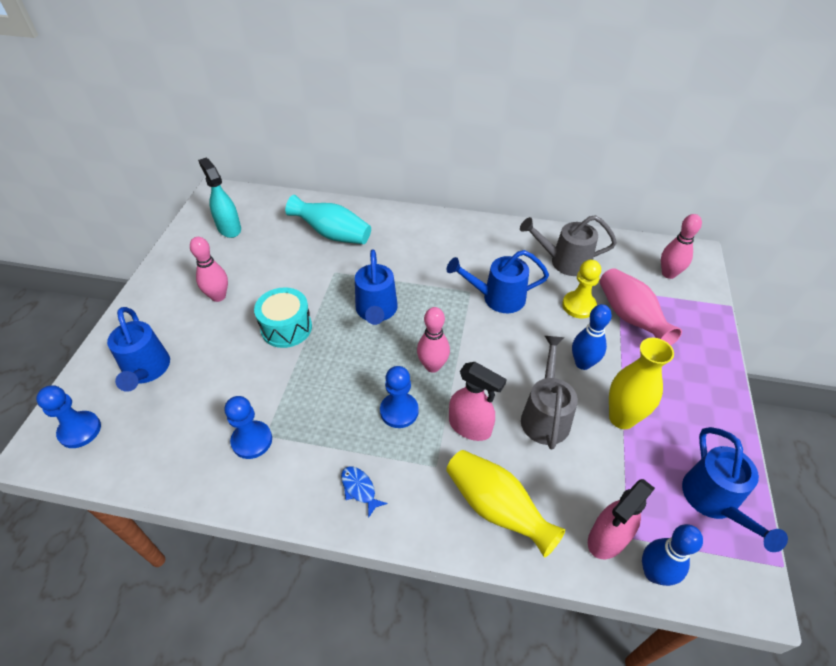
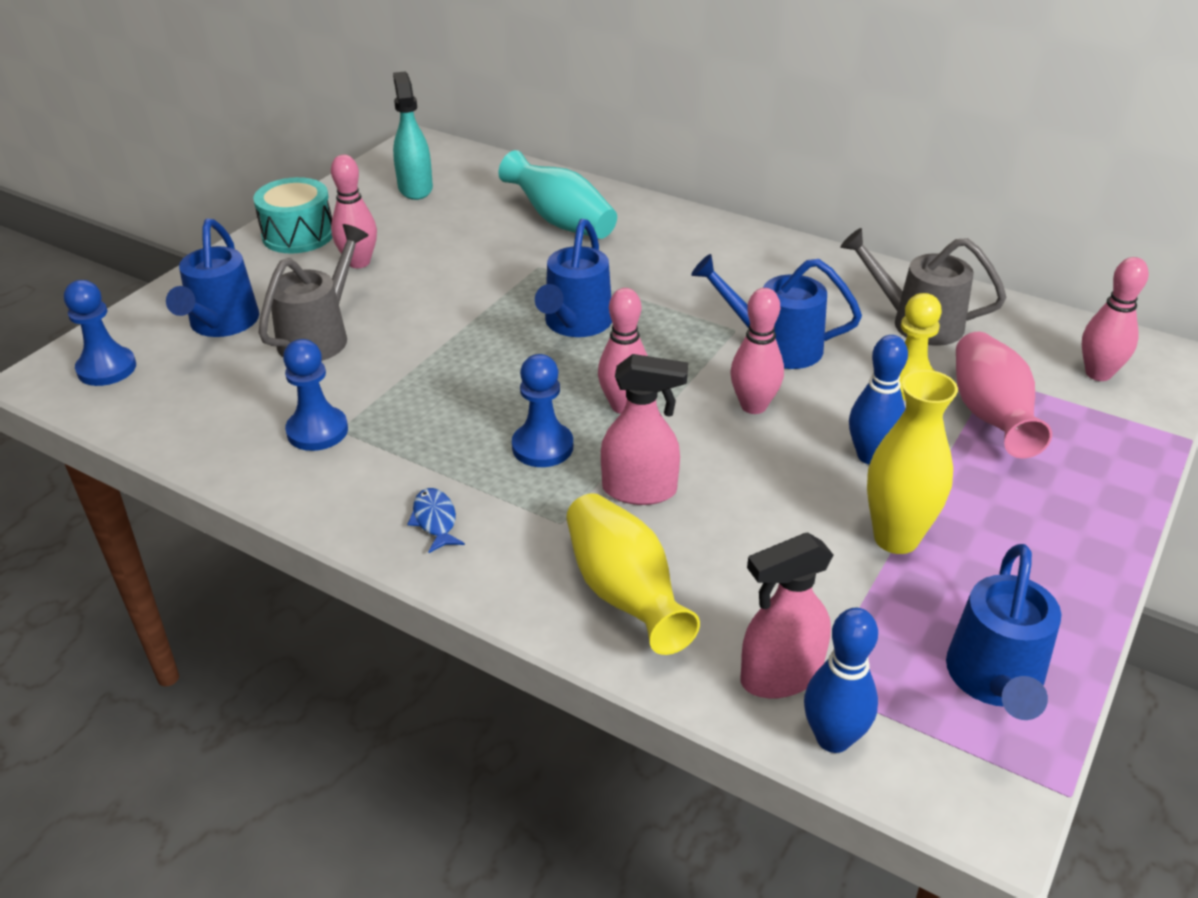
camera: 20 degrees right, 10 degrees down
turquoise drum [254,287,312,348] -> turquoise drum moved to [253,177,333,253]
pink spray bottle [449,362,507,441] -> pink spray bottle turned 45 degrees counterclockwise [601,354,688,505]
grey watering can [521,336,578,450] -> grey watering can moved to [259,224,369,361]
none -> pink bowling pin [731,288,784,414]

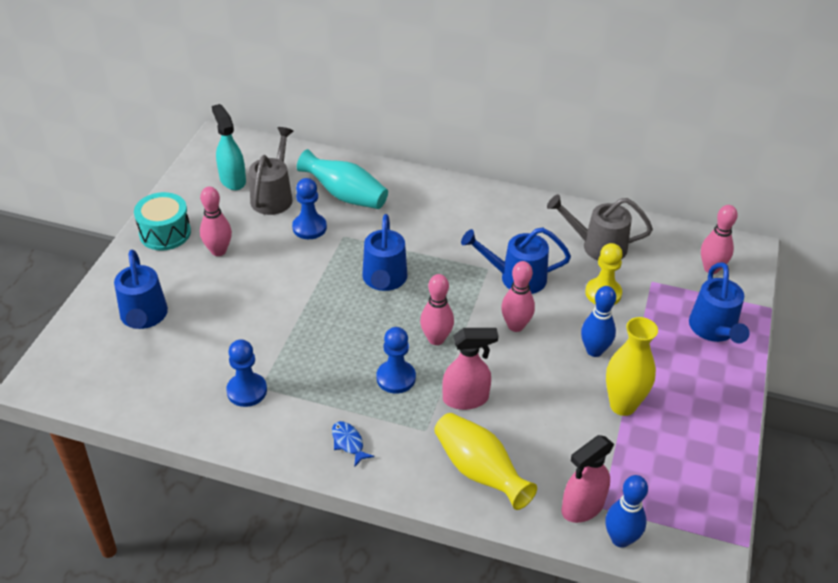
camera: 15 degrees left, 5 degrees up
blue pawn [64,280,136,386] -> blue pawn moved to [292,178,327,239]
grey watering can [259,224,369,361] -> grey watering can moved to [249,127,293,215]
blue watering can [946,544,1061,720] -> blue watering can moved to [689,262,750,343]
pink vase [956,332,1052,458] -> none

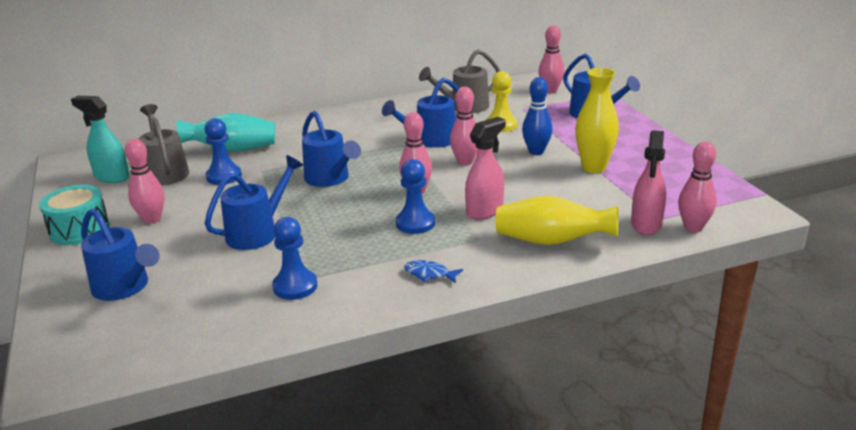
camera: 35 degrees left, 15 degrees down
blue bowling pin [605,475,648,548] -> pink bowling pin [678,141,717,232]
none -> blue watering can [205,155,303,250]

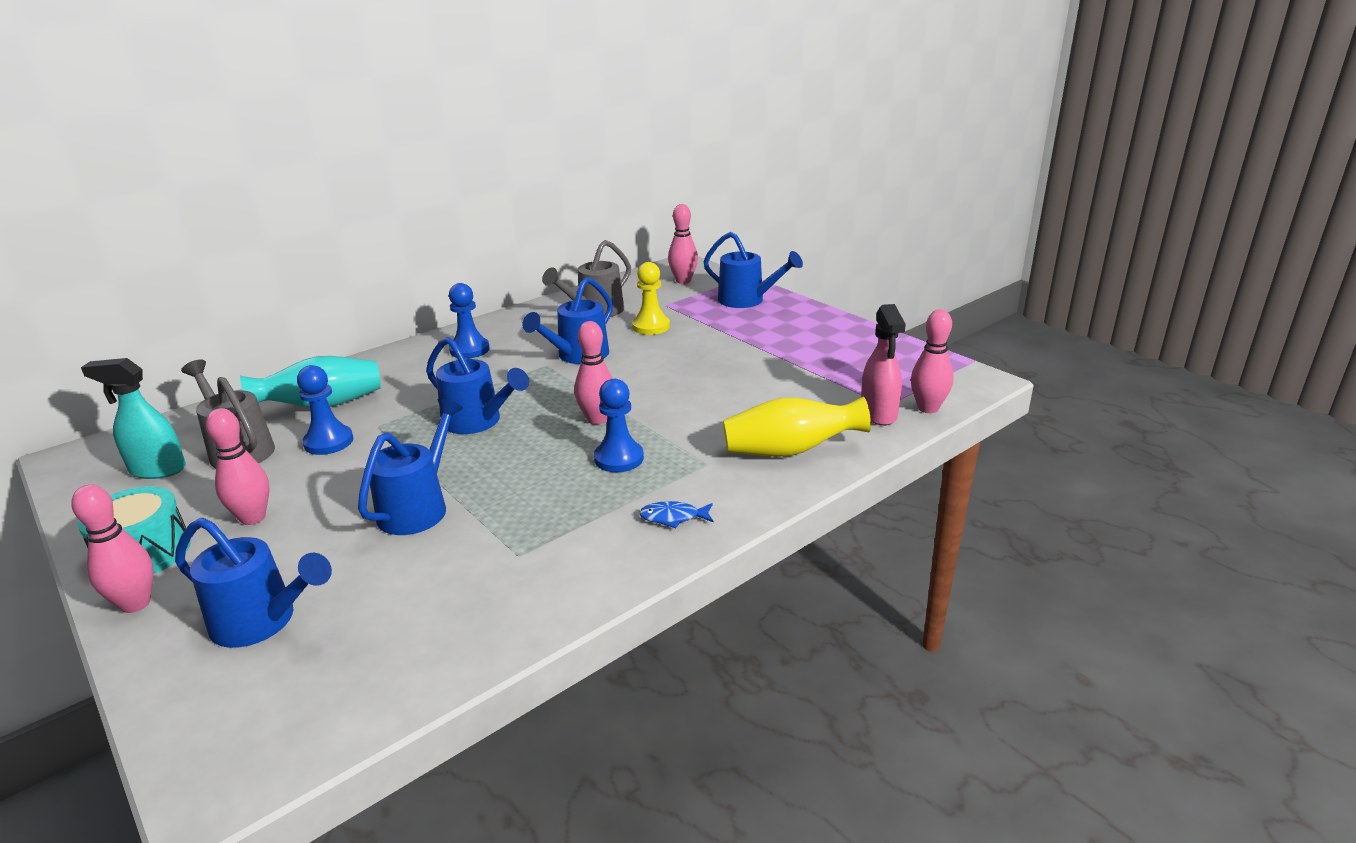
camera: 20 degrees left, 0 degrees up
blue pawn [272,217,317,300] -> blue pawn moved to [449,283,490,359]
pink bowling pin [450,87,478,165] -> pink bowling pin moved to [71,484,153,613]
pink spray bottle [465,117,506,220] -> none
blue bowling pin [522,77,553,155] -> none
yellow vase [575,68,619,173] -> none

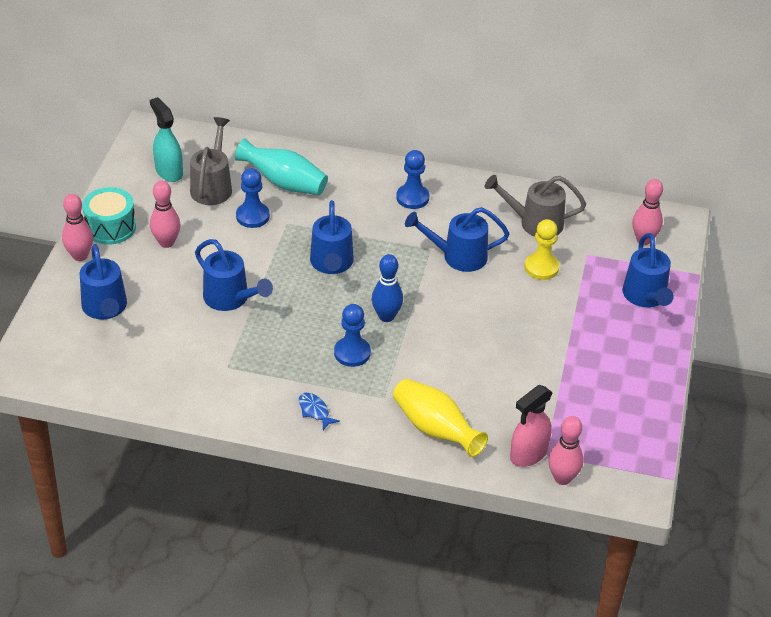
camera: 50 degrees right, 15 degrees up
blue watering can [358,399,463,535] -> blue watering can turned 60 degrees clockwise [195,239,273,311]
pink bowling pin [574,321,613,424] -> blue bowling pin [371,254,403,322]

